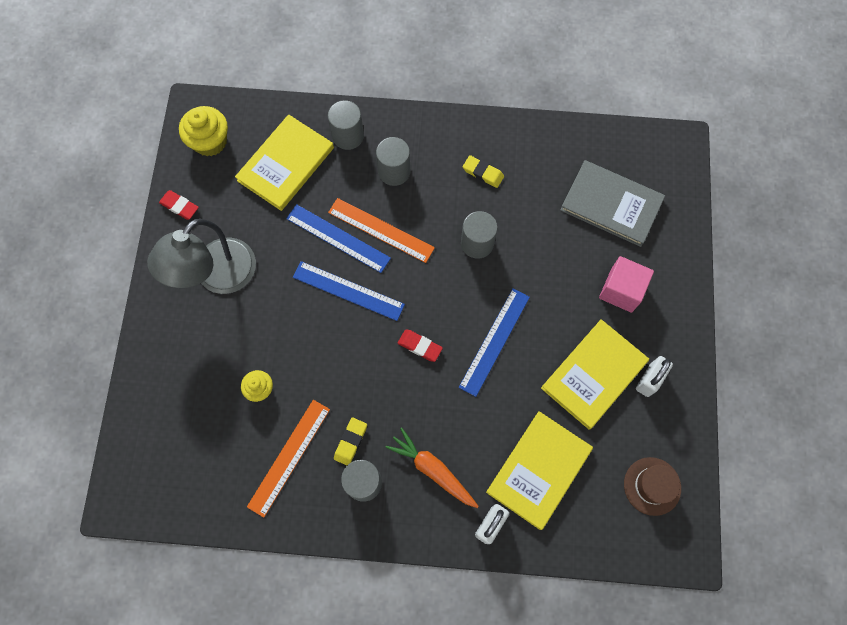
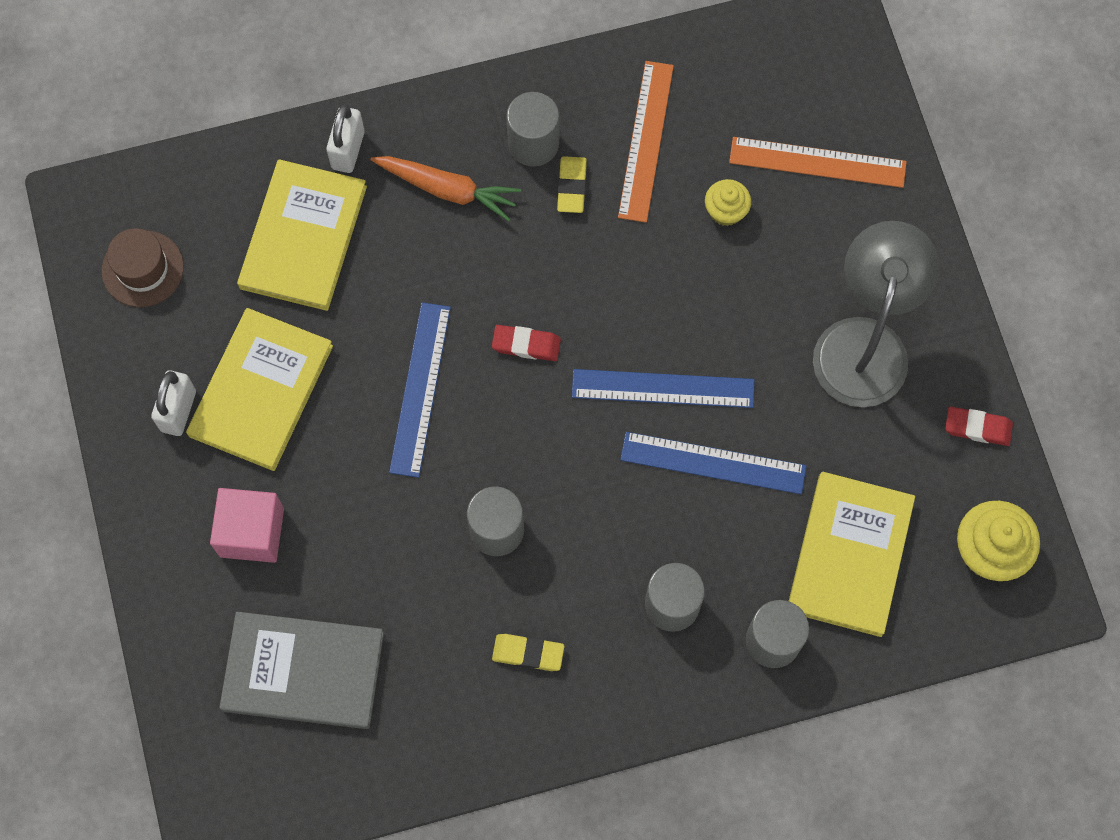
camera: 160 degrees right, 0 degrees up
orange ruler [328,198,435,263] -> orange ruler moved to [729,137,907,188]

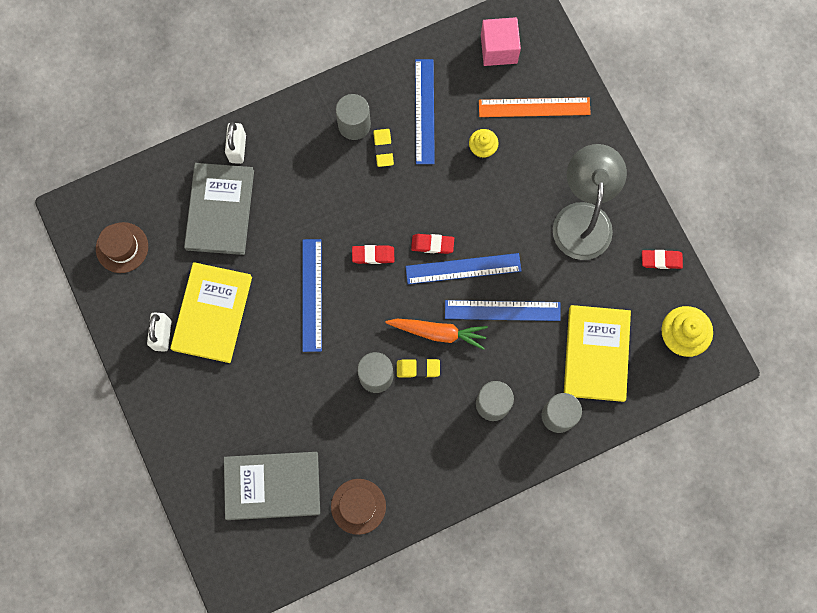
camera: 10 degrees left, 5 degrees up
pink cube [210,488,284,563] -> pink cube moved to [481,17,521,66]
yellow book [237,159,367,311] -> grey book [184,163,254,255]
orange carrot [370,156,521,221] -> orange carrot moved to [385,319,488,350]
yellow eraser [492,634,564,671] -> yellow eraser moved to [397,359,440,378]
orange ruler [618,61,674,223] -> blue ruler [415,59,435,164]
none -> brown hat [331,479,386,535]
none -> red eraser [411,234,454,254]

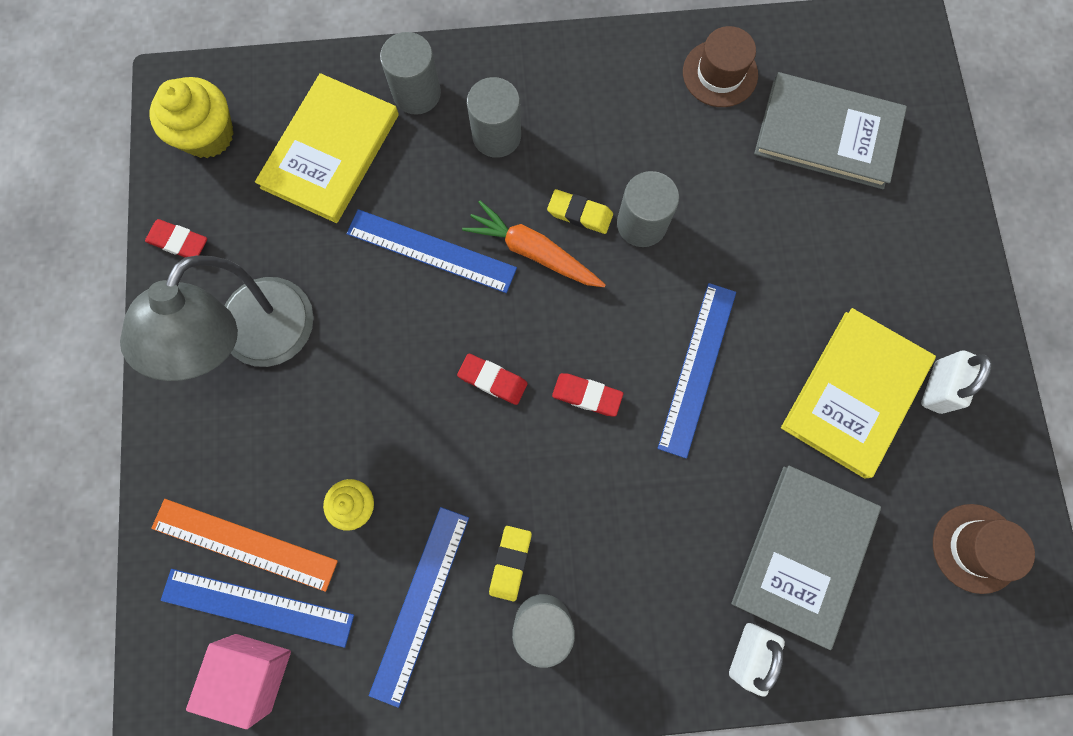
camera: 160 degrees left, 0 degrees up
blue ruler [405,253,521,284] -> blue ruler moved to [161,569,354,648]

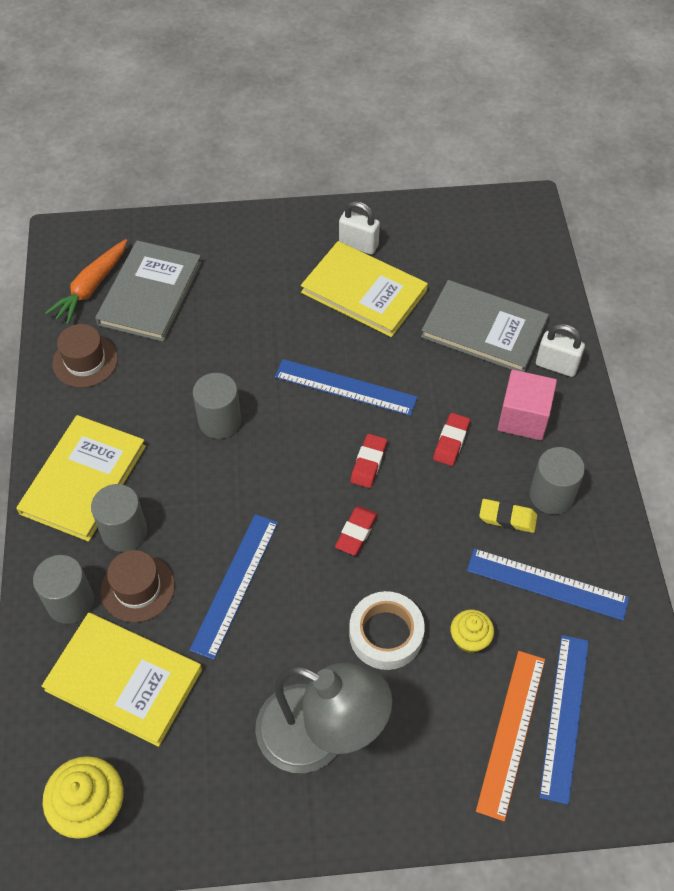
camera: 90 degrees left, 20 degrees down
red eraser [145,219,207,257] -> red eraser moved to [433,413,470,466]
pink cube [186,634,291,729] -> pink cube moved to [498,370,557,440]
orange carrot [462,201,606,287] -> orange carrot moved to [45,239,127,325]
yellow eraser [547,189,613,234] -> none
brown hat [933,504,1035,594] -> brown hat moved to [101,550,175,623]
none -> yellow book [16,415,146,542]
none -> white tape [349,591,425,670]

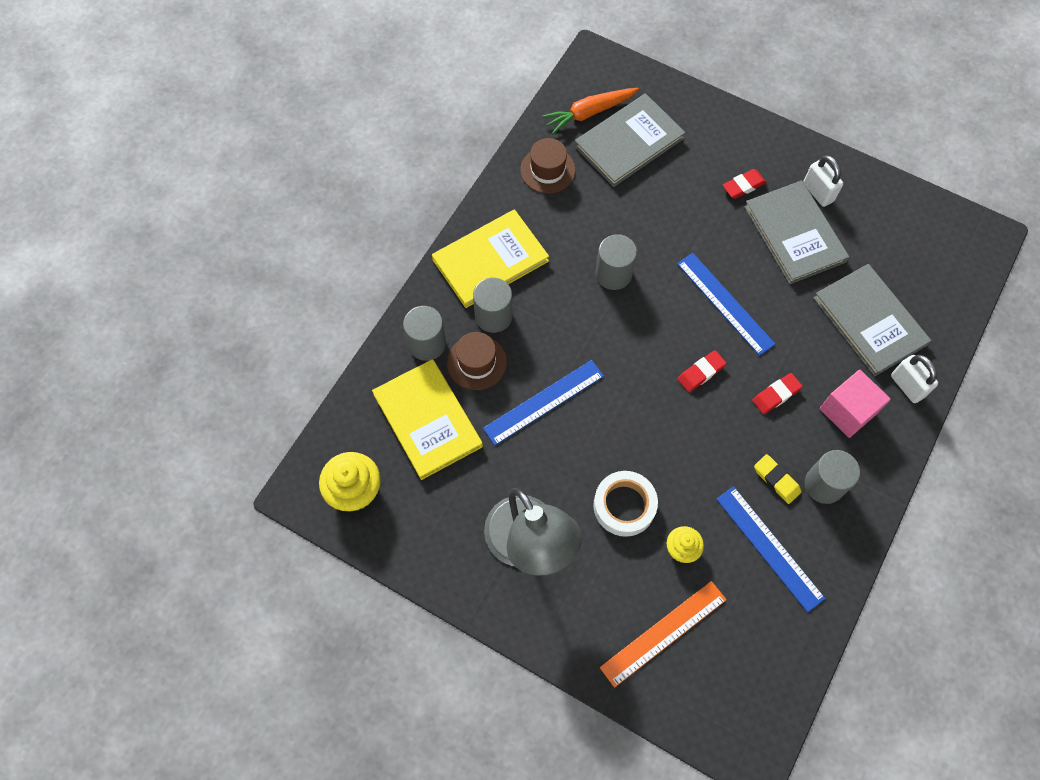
camera: 35 degrees right, 10 degrees up
yellow book [301,241,428,337] -> grey book [744,180,849,284]
red eraser [335,506,378,555] -> red eraser moved to [722,169,767,199]
blue ruler [539,635,589,805] -> none

